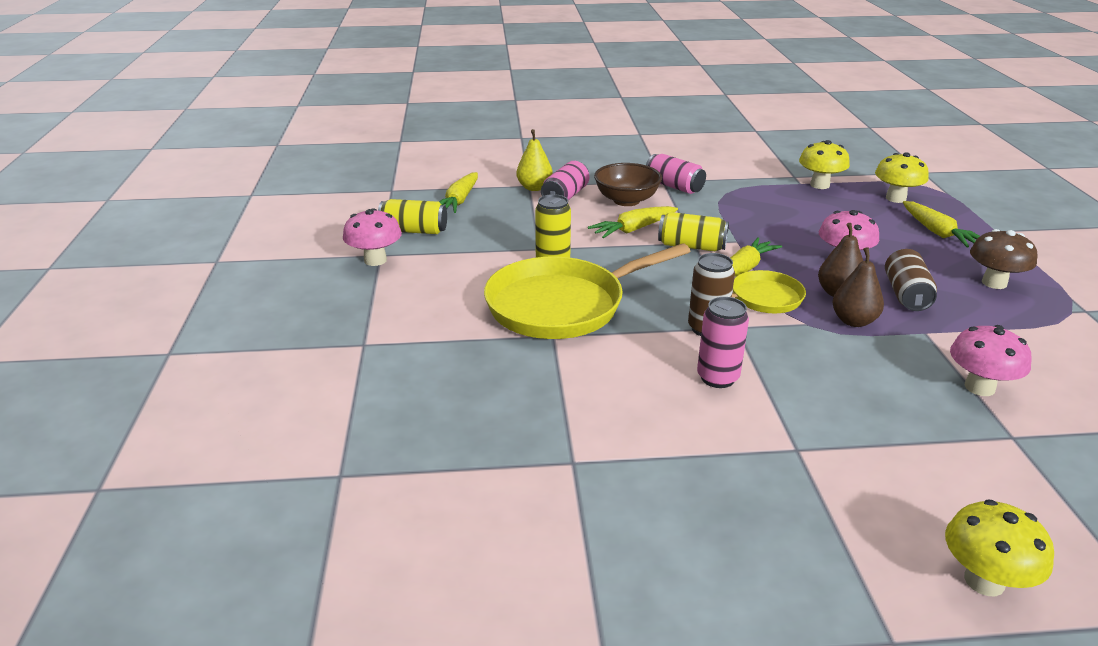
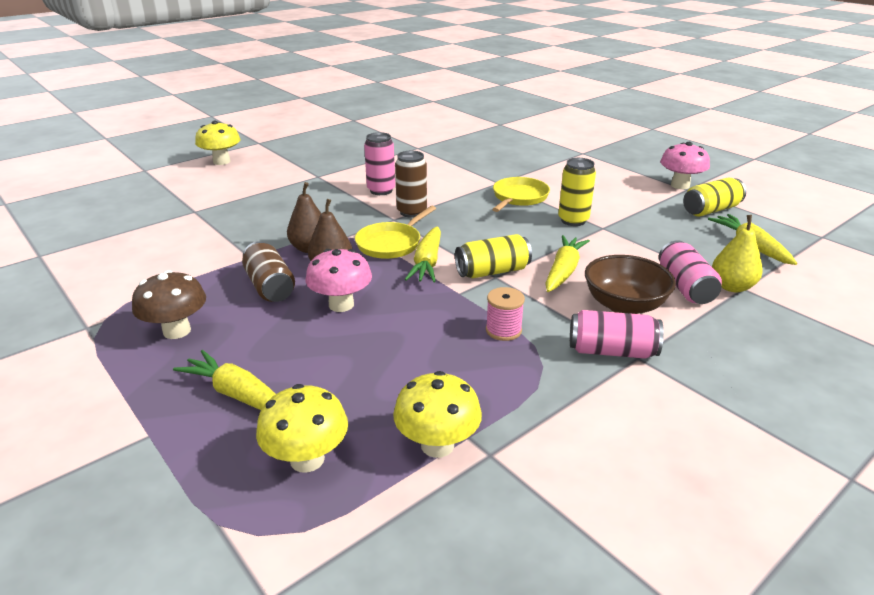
camera: 145 degrees right, 0 degrees up
yellow pan [484,243,690,339] -> yellow pan [492,177,550,212], size x0.54
pink mushroom [950,325,1032,396] -> none
none -> pink spool [486,287,525,341]

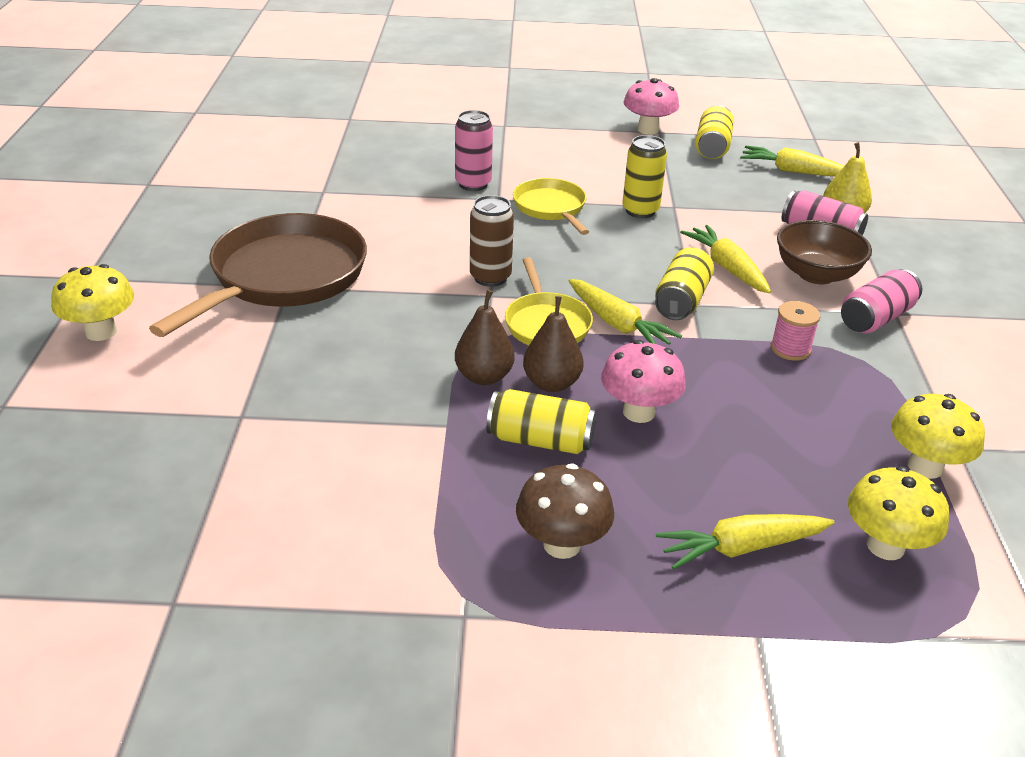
camera: 50 degrees left, 5 degrees up
brown can [242,241,295,302] -> yellow can [486,389,596,454]
pink can [364,132,395,195] -> pink can moved to [455,110,493,191]
none -> brown pan [149,213,367,337]

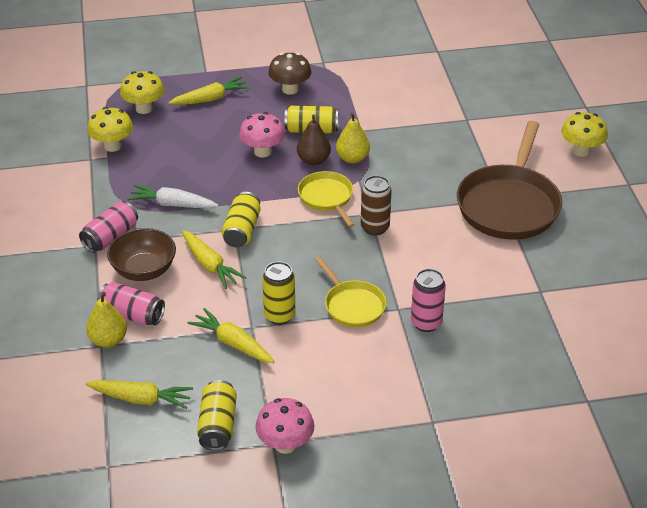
camera: 170 degrees right, 5 degrees up
brown pear [455,290,515,385] -> yellow pear [336,112,370,163]
yellow carrot [568,279,682,345] -> yellow carrot moved to [187,308,274,363]
pink spool [771,301,820,361] -> white carrot [127,184,219,209]

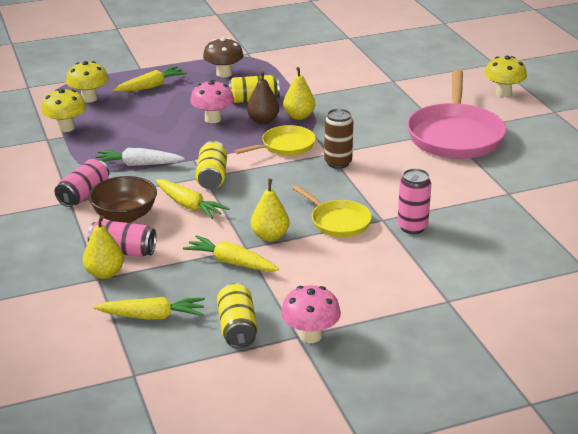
camera: 10 degrees left, 10 degrees down
yellow can [262,262,295,325] -> yellow pear [251,179,290,242]
yellow pan [298,171,355,227] -> yellow pan turned 90 degrees clockwise [234,125,316,156]
brown pan [457,121,562,240] -> pink pan [407,70,506,159]

